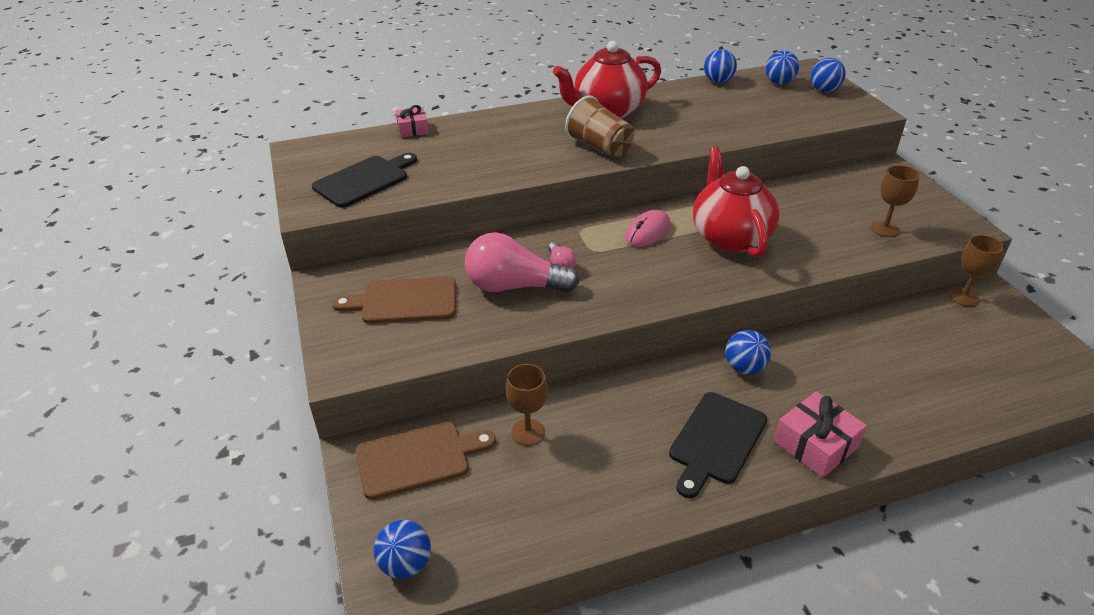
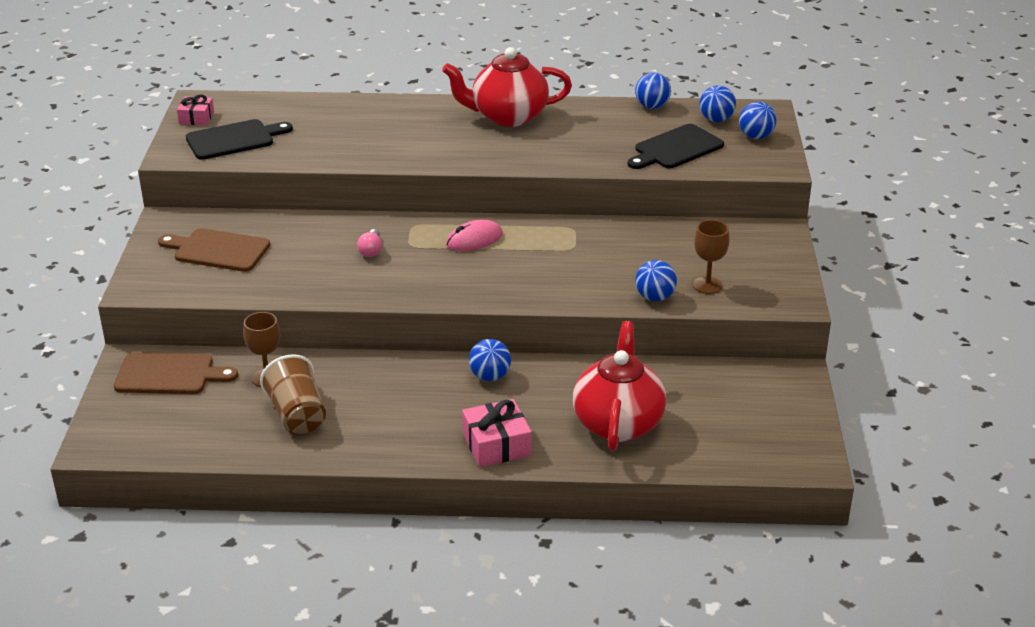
camera: 20 degrees right, 5 degrees down
blue ball [374,520,431,579] -> blue ball moved to [635,260,677,301]
pink gift [395,105,429,138] -> pink gift moved to [177,94,214,125]
pink light bulb [465,232,579,292] -> none
brown cup [565,95,634,158] -> brown cup moved to [260,354,326,435]
black cutting board [669,392,767,498] -> black cutting board moved to [628,124,724,169]
red teapot [693,147,780,257] -> red teapot moved to [573,321,666,451]
brown goblet [949,235,1004,306] -> none

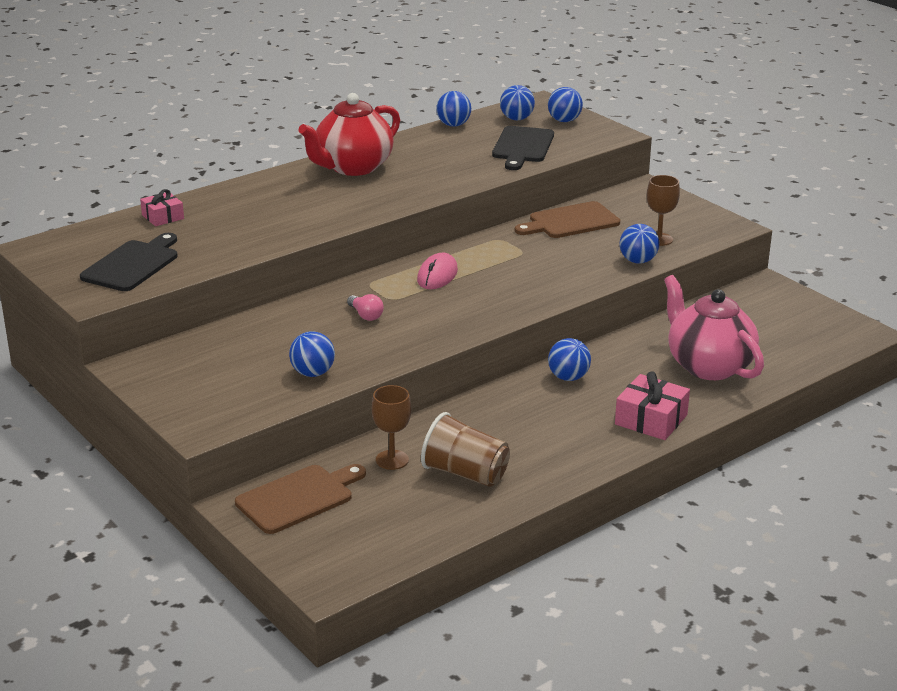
camera: 40 degrees left, 5 degrees down
brown cutting board [158,228,270,272] -> brown cutting board moved to [515,201,620,238]
pink gift [177,94,214,125] -> pink gift moved to [140,189,184,226]
red teapot [573,321,666,451] -> pink teapot [664,275,764,380]
none -> blue ball [289,331,335,377]

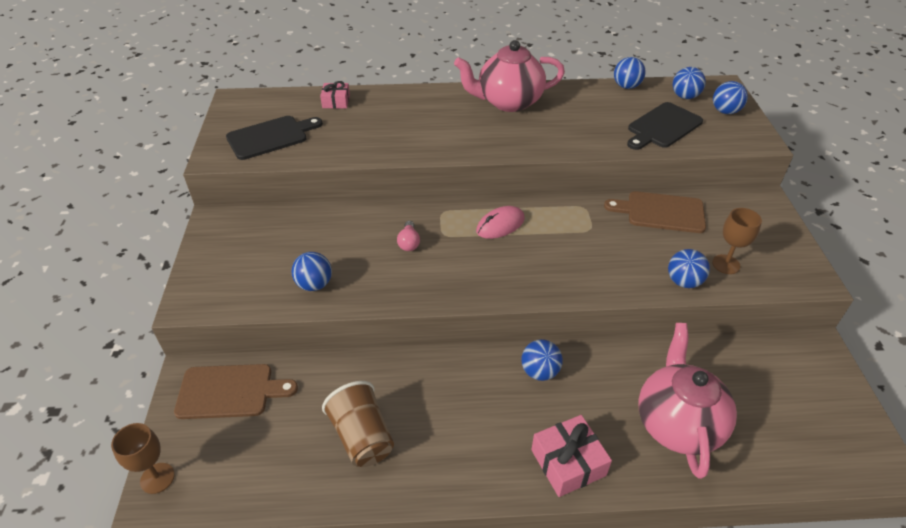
camera: 35 degrees right, 15 degrees up
red teapot [298,93,400,176] -> pink teapot [454,40,565,112]
brown goblet [372,385,411,470] -> brown goblet moved to [111,423,175,494]

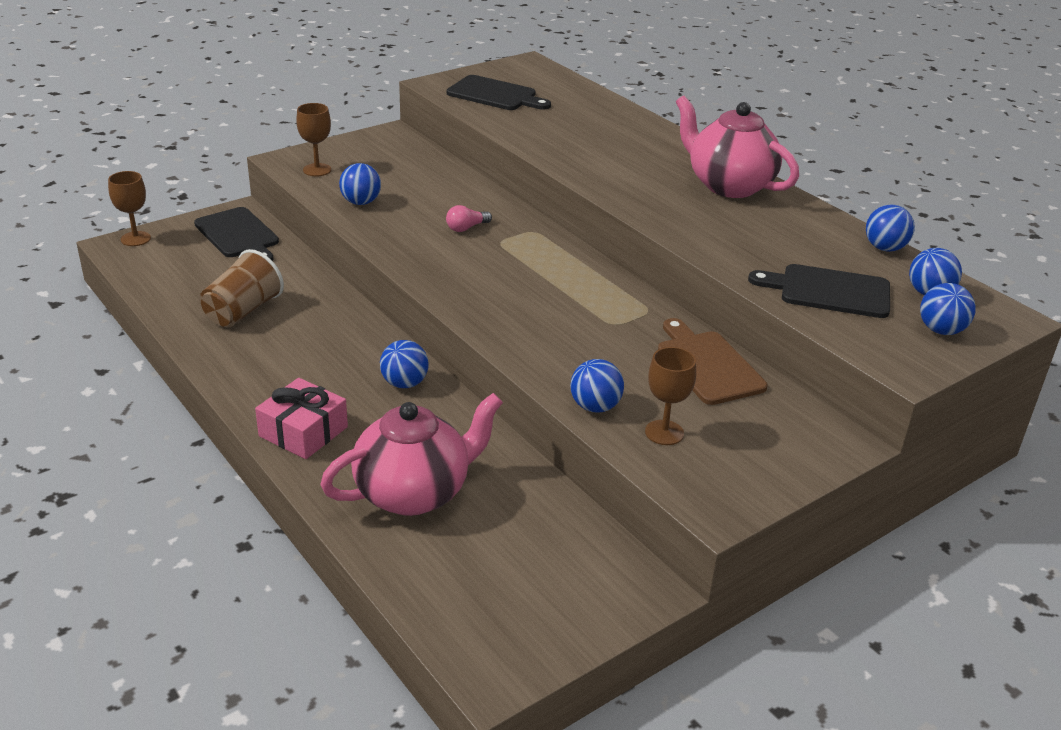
camera: 55 degrees right, 10 degrees down
brown cutting board [174,364,298,419] -> black cutting board [194,207,279,261]
pink gift [320,81,350,109] -> none
pink mouse [476,206,525,239] -> none
none -> brown goblet [296,103,331,176]

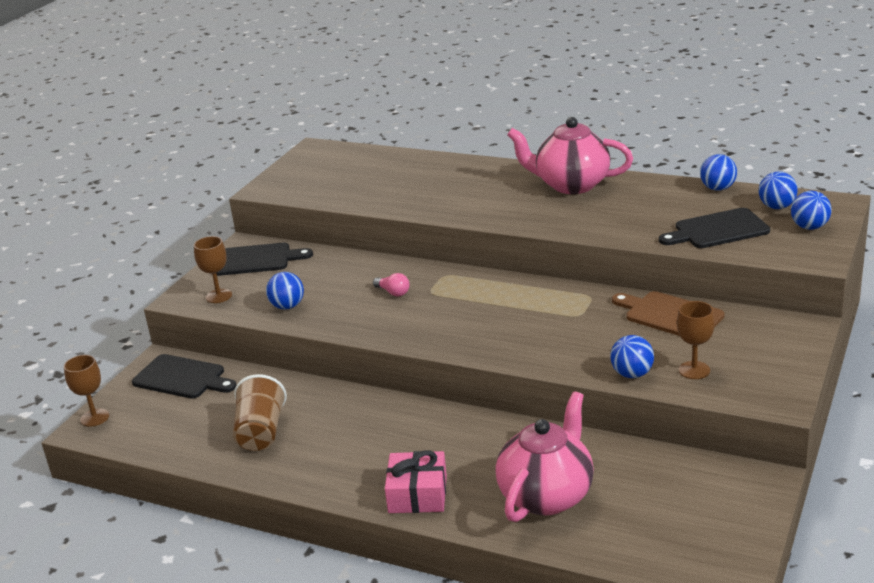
camera: 25 degrees left, 5 degrees down
blue ball [380,340,429,388] -> none
pink light bulb [446,205,492,232] -> pink light bulb turned 75 degrees counterclockwise [373,273,410,297]
black cutting board [447,75,551,110] -> black cutting board moved to [216,243,313,276]

